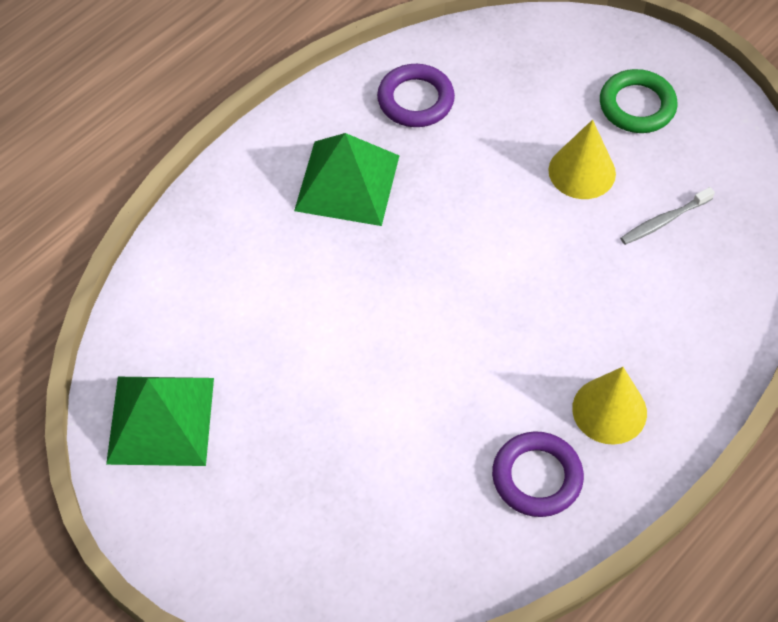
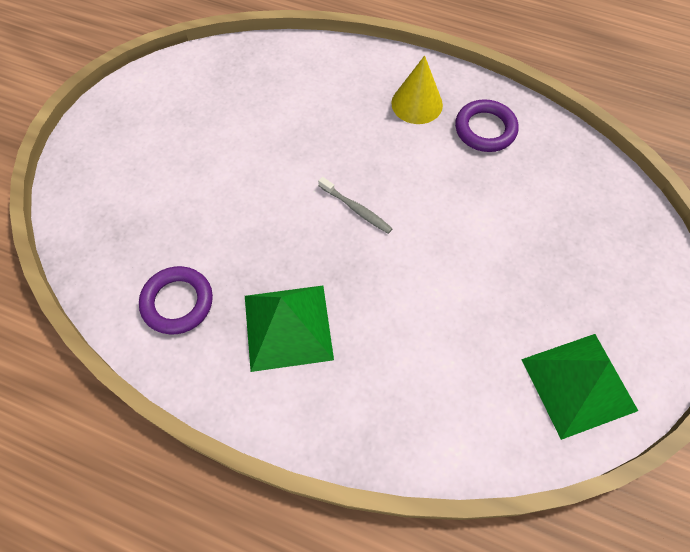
camera: 110 degrees left, 5 degrees up
yellow cone [548,120,616,199] -> none
green ring [600,69,677,133] -> none
grey toothbrush [620,187,715,245] -> grey toothbrush moved to [318,177,393,234]

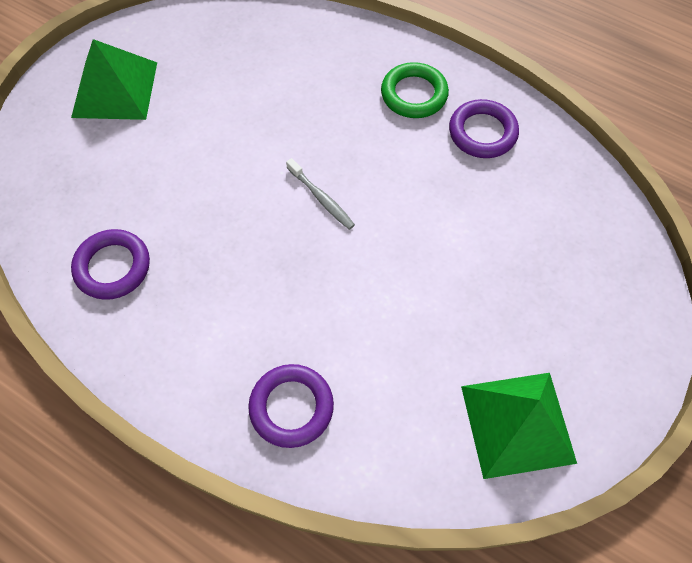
camera: 10 degrees right, 0 degrees up
green pyramid [245,286,334,372] -> green pyramid moved to [71,39,157,120]
yellow cone [391,55,443,124] -> green ring [381,62,449,118]
none -> purple ring [248,364,334,448]

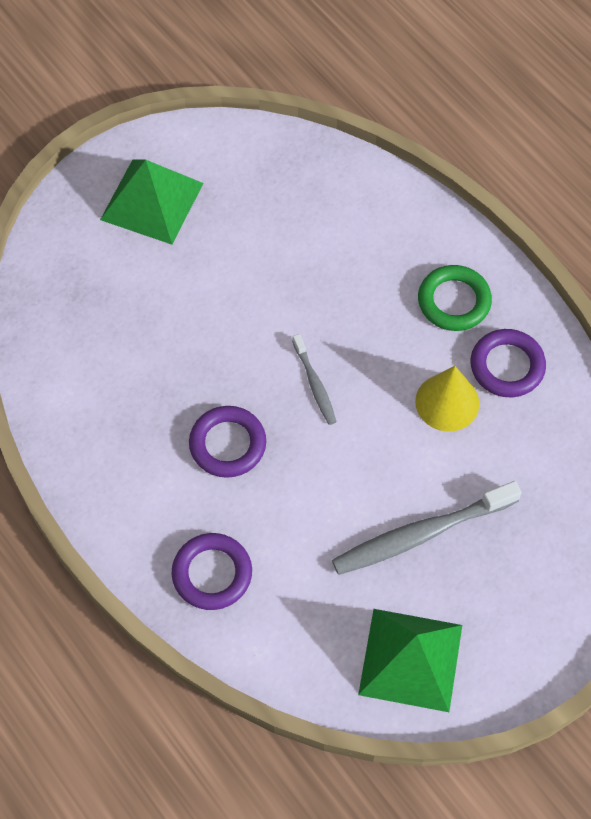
camera: 20 degrees right, 0 degrees up
purple ring [71,229,150,300] -> purple ring moved to [189,406,266,478]
none -> grey toothbrush [332,481,522,575]
none -> yellow cone [415,366,480,432]

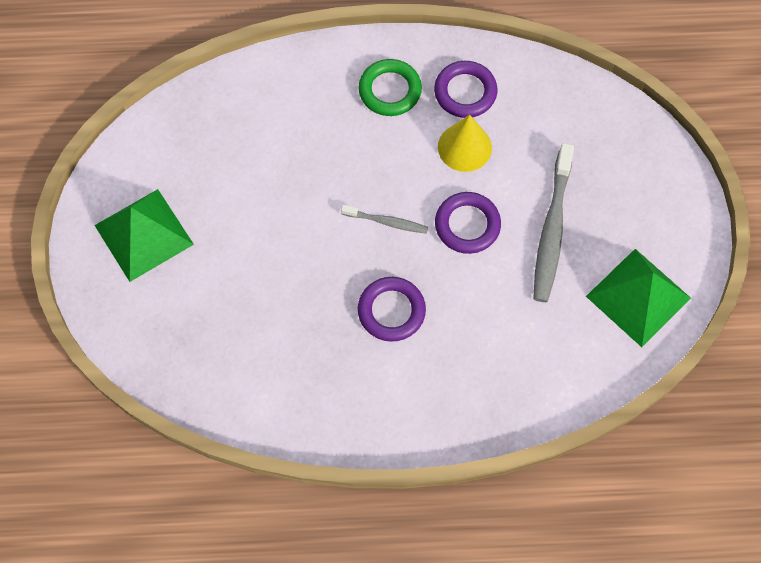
camera: 55 degrees left, 5 degrees up
purple ring [172,533,252,610] -> purple ring moved to [435,192,501,254]

